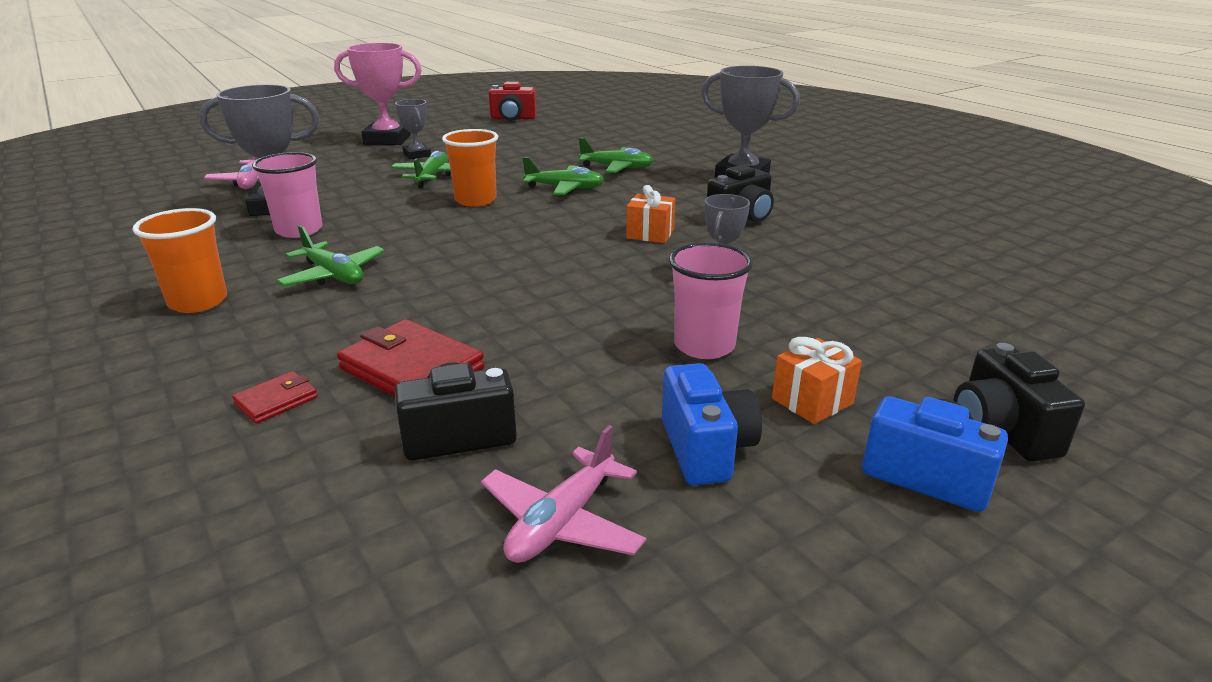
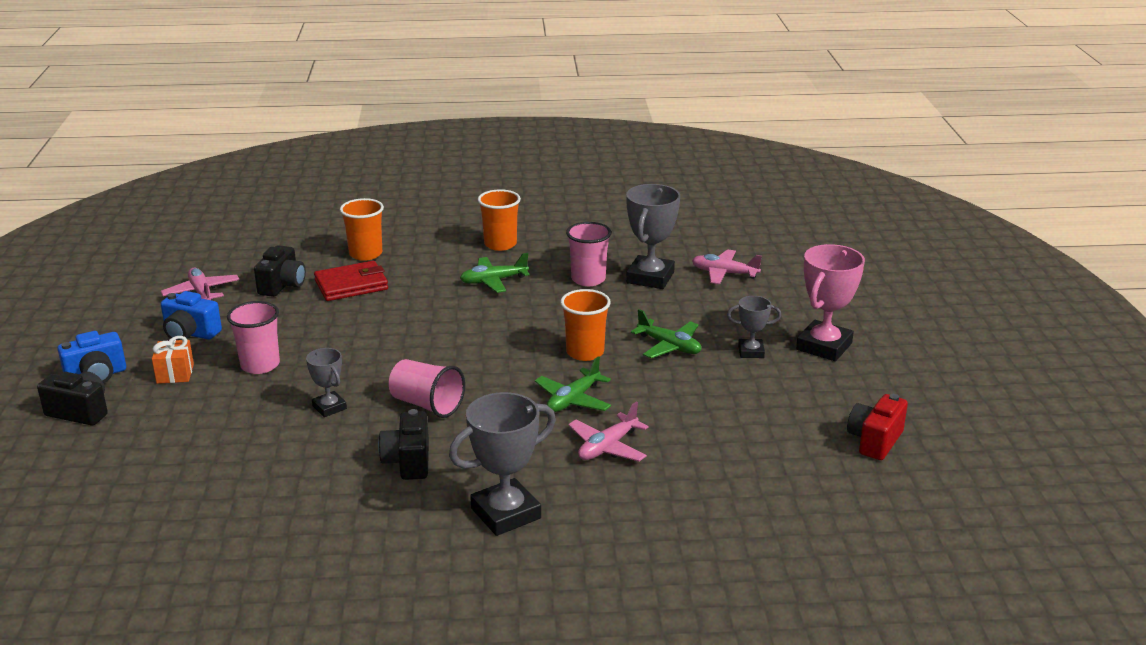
camera: 120 degrees right, 0 degrees up
red wallet [232,371,318,424] -> orange cup [340,198,384,261]
green plane [579,138,654,173] -> pink plane [568,401,649,461]
orange gift [626,185,676,243] -> pink cup [389,359,465,418]

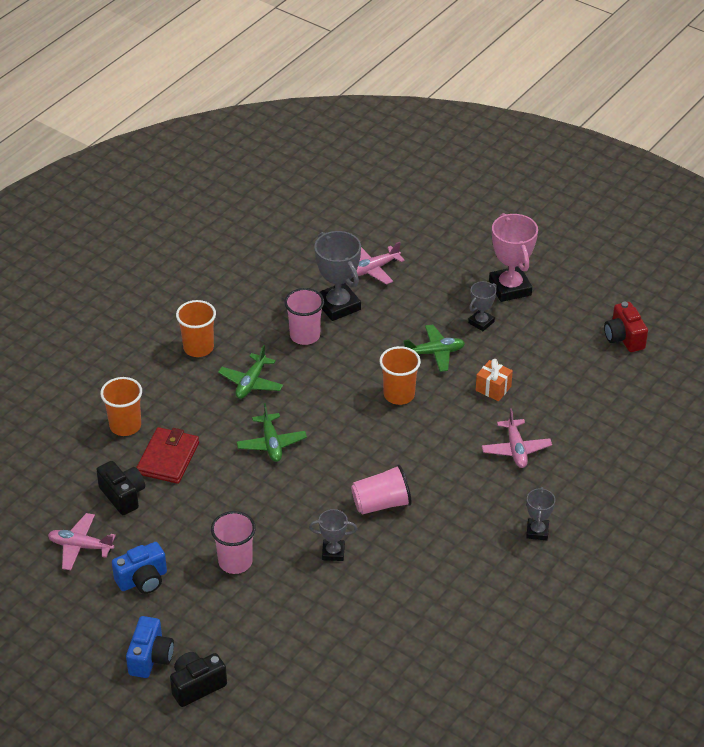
camera: 50 degrees left, 15 degrees up
orange gift [152,336,194,384] -> orange gift moved to [476,359,513,401]
black camera [378,409,429,480] -> none
grey trophy [449,392,556,536] -> grey trophy [526,487,555,540], size x0.55
green plane [535,356,611,412] -> green plane moved to [237,403,307,462]

